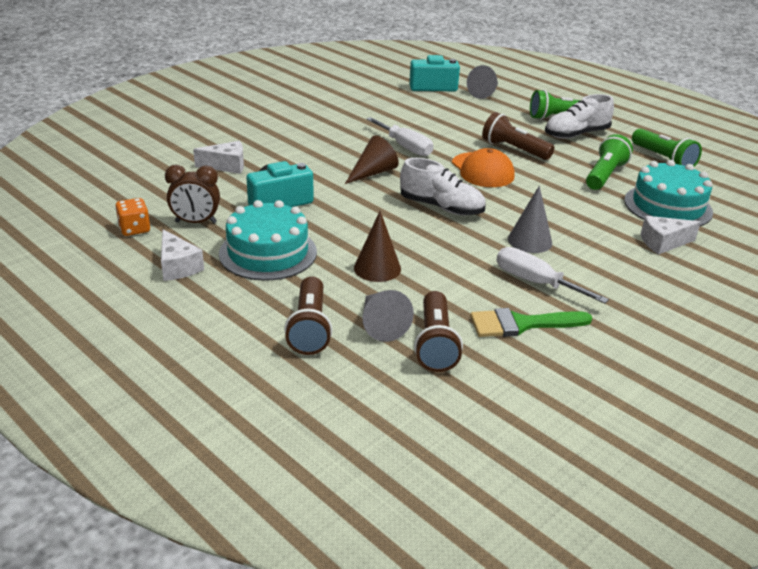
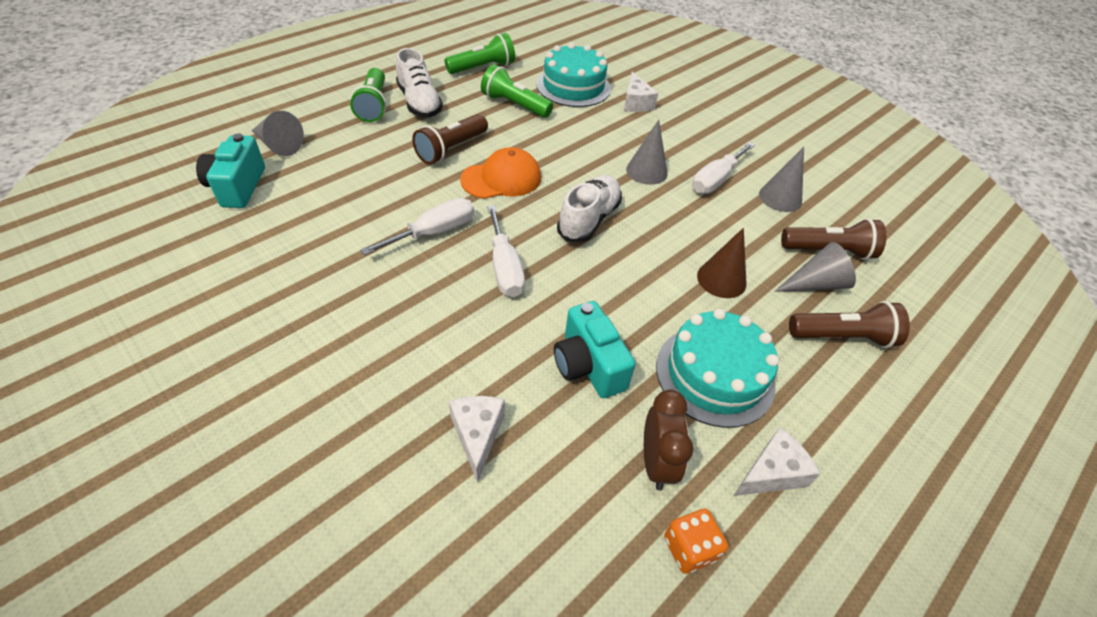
camera: 90 degrees left, 15 degrees up
brown cone [345,135,399,184] -> white screwdriver [487,205,525,297]
green brush [470,308,592,337] -> grey cone [759,147,804,212]

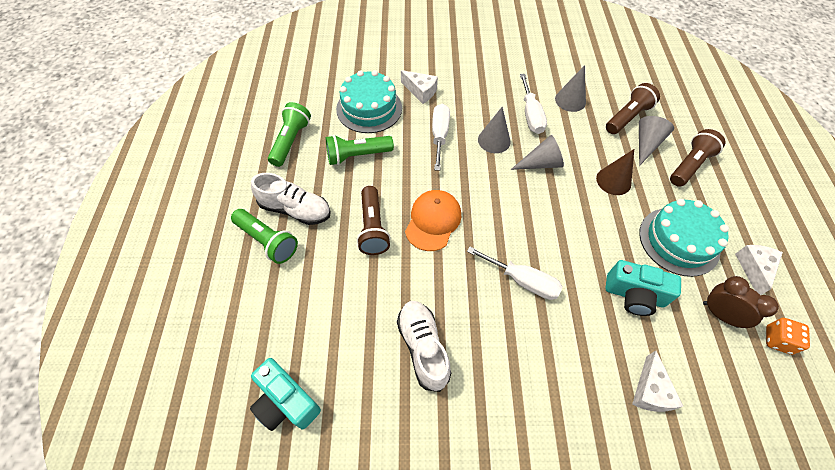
camera: 45 degrees left, 10 degrees up
grey cone [251,111,304,156] -> grey cone moved to [511,135,564,170]
white screwdriver [360,198,474,256] -> white screwdriver moved to [432,104,450,171]
white cheese [449,396,505,483] -> white cheese turned 120 degrees counterclockwise [632,351,683,412]
white shoe [557,175,622,242] -> white shoe moved to [397,301,451,392]

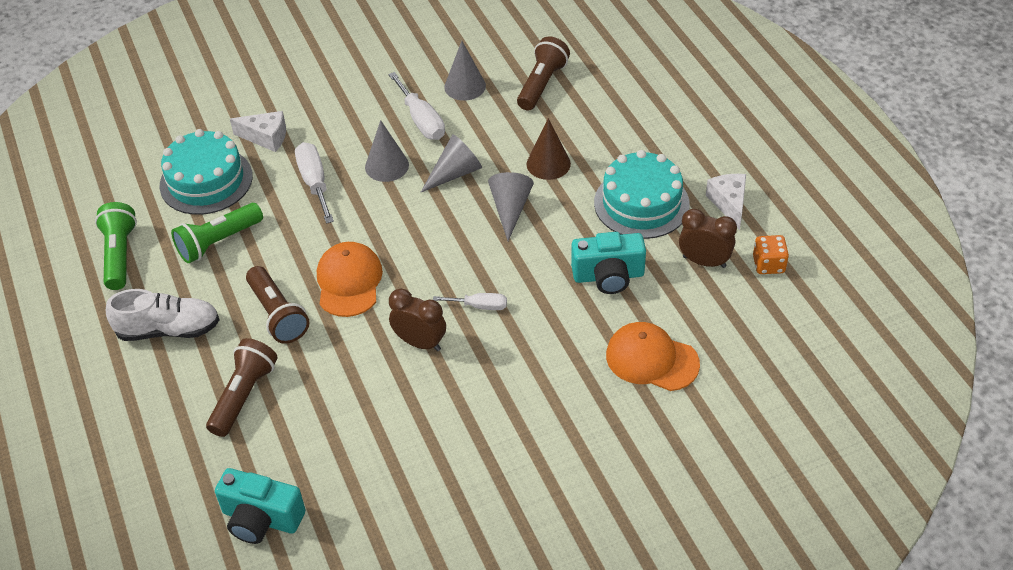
camera: 20 degrees left, 10 degrees down
green flashlight [231,209,298,264] -> none
white shoe [397,301,451,392] -> none
white screwdriver [467,247,563,300] -> white screwdriver [433,293,507,310], size x0.61
white cheese [632,351,683,412] -> orange cap [606,322,700,391]
grey cone [639,116,674,166] -> grey cone moved to [488,172,534,241]
brown flashlight [670,129,725,187] -> brown flashlight moved to [206,338,278,437]
none -> brown clock [389,289,446,351]

